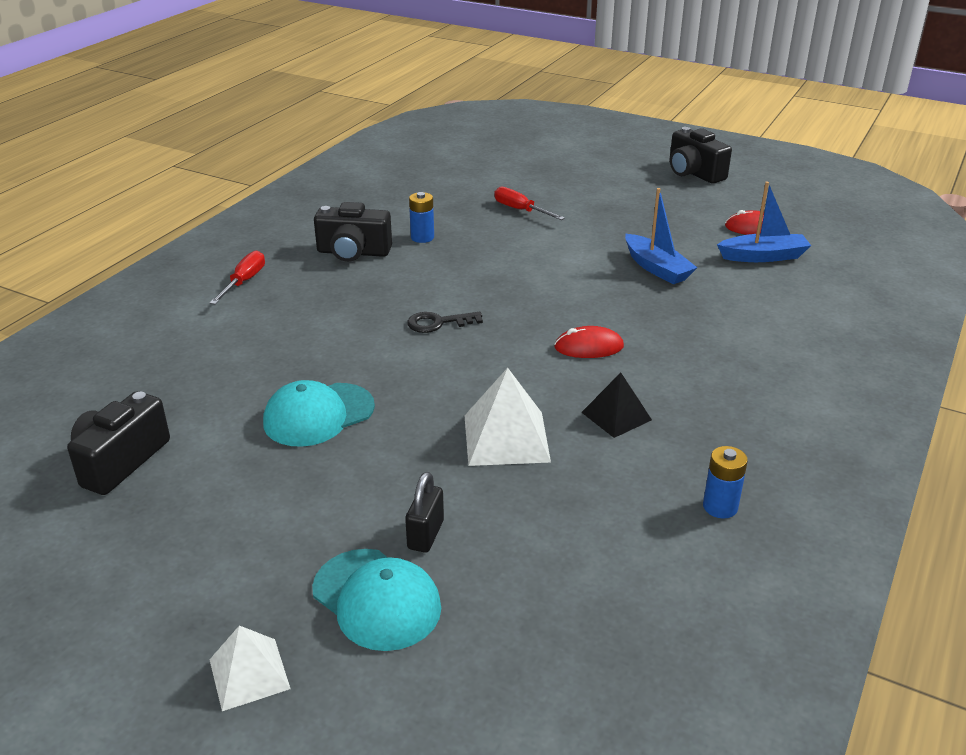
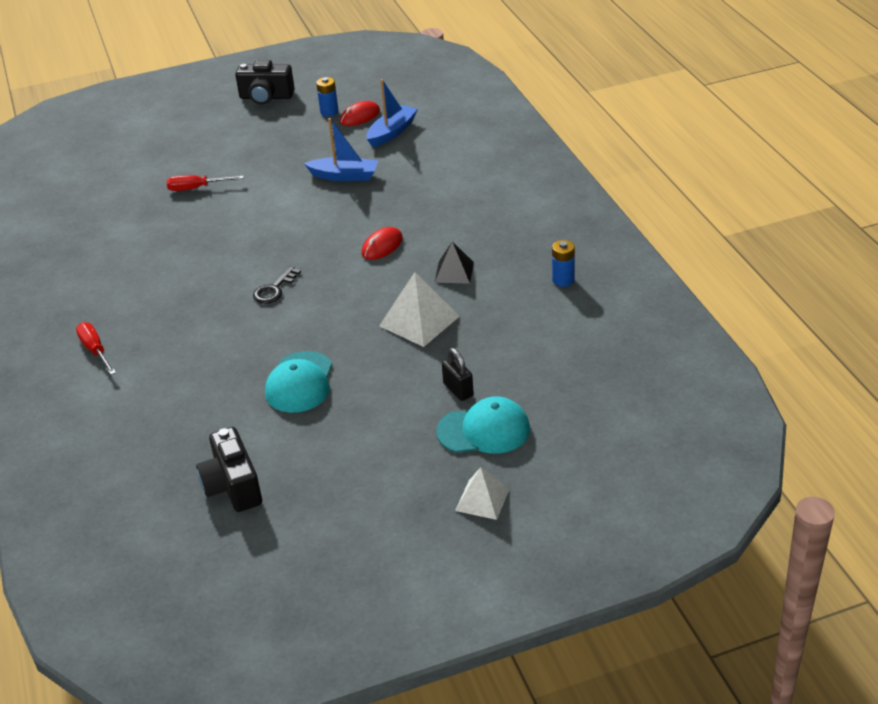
camera: 45 degrees left, 5 degrees up
black camera [314,202,392,262] -> none
blue battery [409,192,434,243] -> blue battery moved to [316,77,339,117]

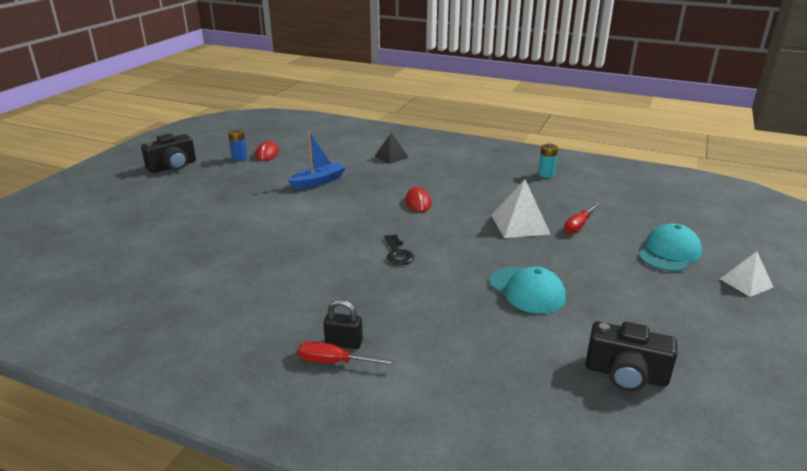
camera: 50 degrees left, 10 degrees down
red screwdriver [167,175,244,191] -> red screwdriver moved to [564,202,601,234]
blue boat [366,79,418,147] -> none
black pyramid [434,241,474,284] -> black pyramid moved to [375,132,409,164]
black padlock [442,348,474,401] -> black padlock moved to [324,300,363,349]
blue battery [552,240,575,287] -> turquoise battery [538,143,558,178]

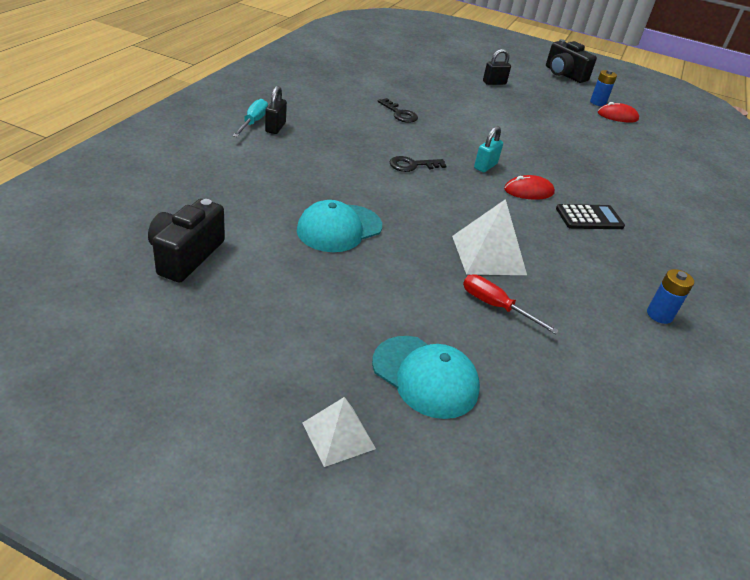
camera: 85 degrees right, 10 degrees up
blue boat [288,132,346,190] -> none
red screwdriver [298,341,397,365] -> turquoise screwdriver [232,99,268,137]
black pyramid [375,132,409,164] -> none
turquoise battery [538,143,558,178] -> blue battery [647,269,694,324]
none -> black key [378,98,418,123]
none -> turquoise padlock [474,126,503,172]
none -> black padlock [483,49,511,85]
none -> black calculator [556,204,625,229]

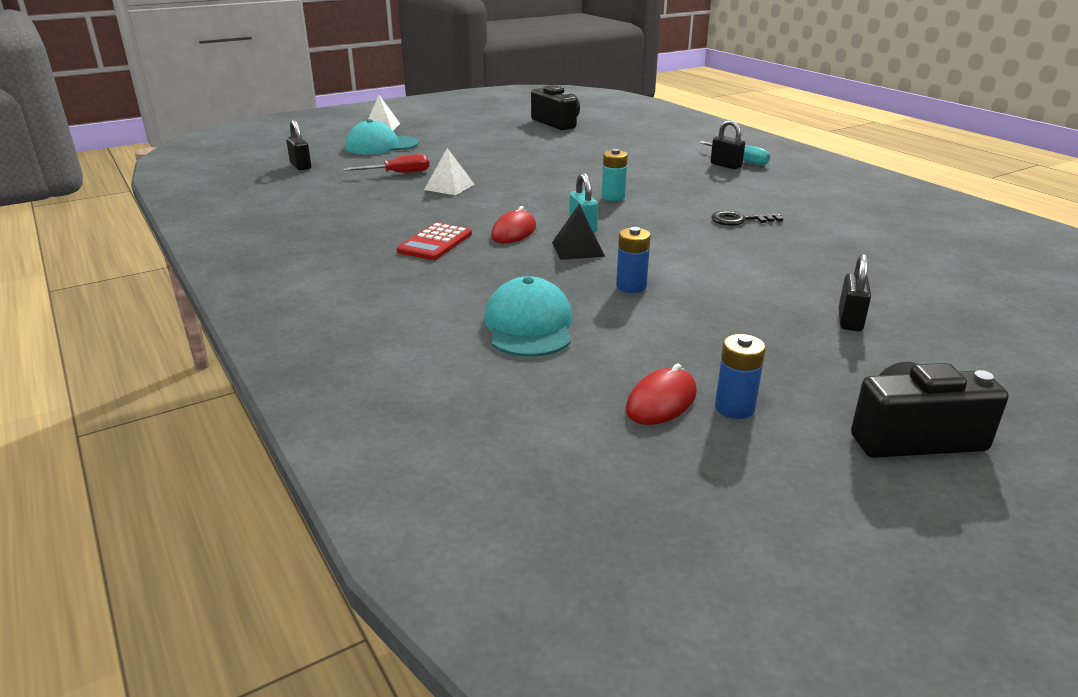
camera: 130 degrees right, 10 degrees down
turquoise cap [297,200,382,252] -> turquoise cap moved to [484,276,572,357]
black key [390,156,446,172] -> turquoise battery [602,149,628,201]
white pyramid [452,199,527,275] -> white pyramid [424,148,475,195], size x0.64
black calculator [556,204,625,229] -> red calculator [397,223,472,260]
blue battery [647,269,694,324] -> blue battery moved to [616,227,651,293]
none -> black padlock [286,120,311,170]
none -> black pyramid [552,204,605,260]

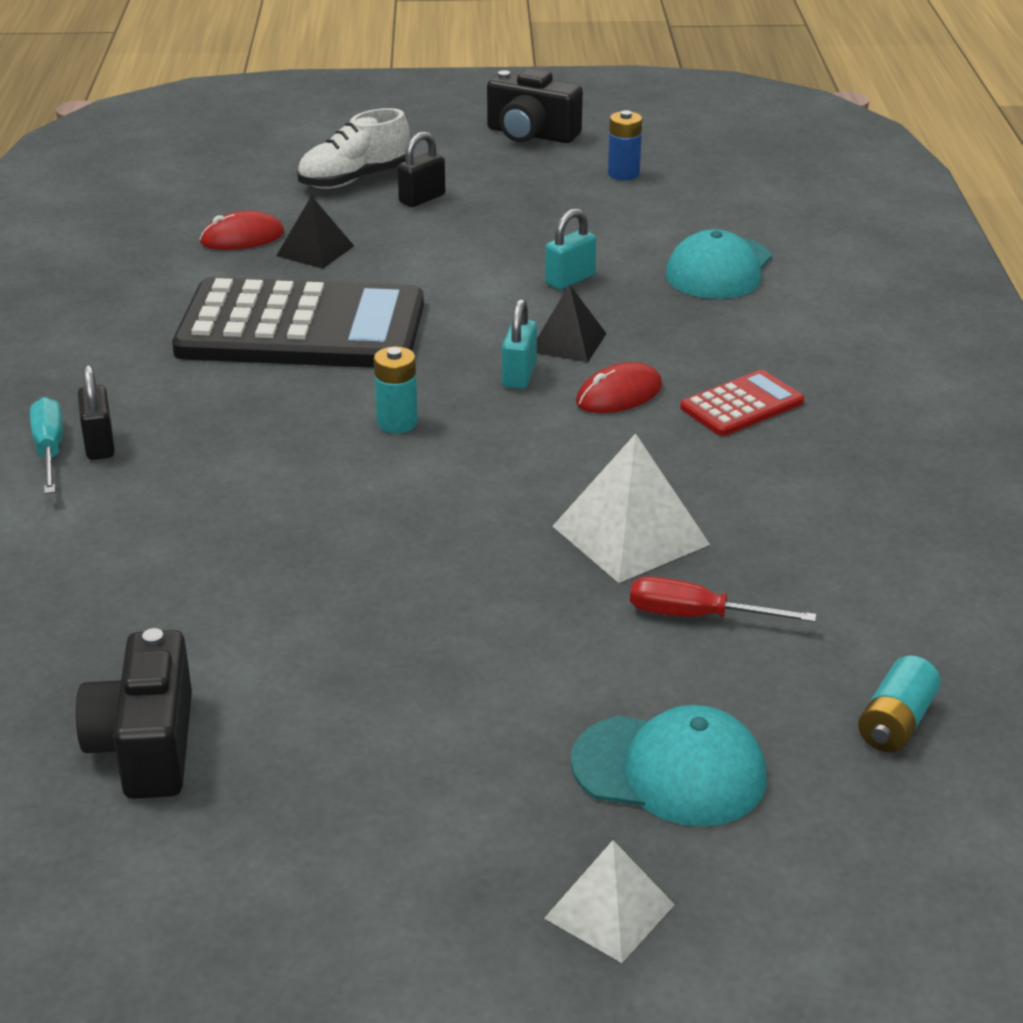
camera: 150 degrees left, 5 degrees up
black padlock [286,120,311,170] -> turquoise battery [858,655,941,752]
white pyramid [424,148,475,195] -> white pyramid [552,433,710,583], size x1.56
blue battery [616,227,651,293] -> turquoise padlock [545,208,596,290]
red mouse [626,364,697,425] -> red mouse moved to [200,211,284,250]
black key [711,211,783,226] -> black calculator [172,277,424,368]
none -> black pyramid [276,195,354,269]
none -> white shoe [297,108,410,189]

